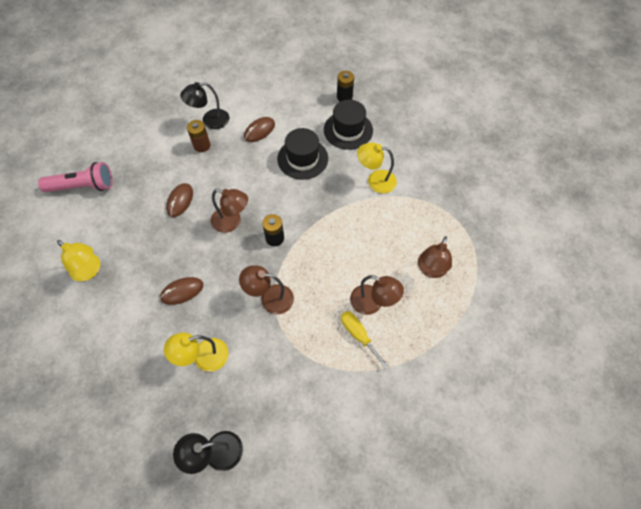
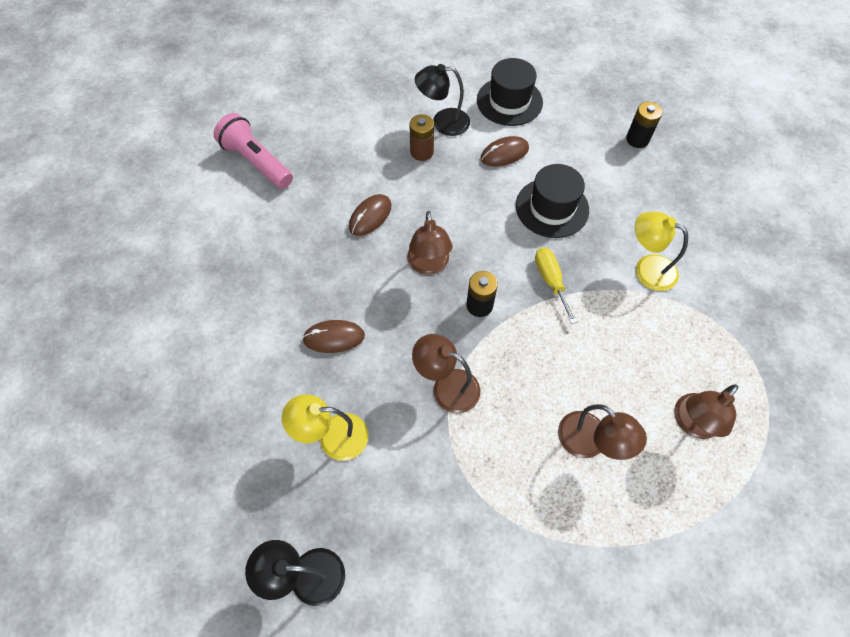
camera: 20 degrees right, 0 degrees up
pink flashlight [38,162,113,192] -> pink flashlight turned 150 degrees counterclockwise [214,113,293,189]
yellow lamp [57,240,100,281] -> none
brown lamp [211,189,248,233] -> brown lamp turned 45 degrees clockwise [407,211,452,275]
black hat [324,100,373,150] -> black hat moved to [477,58,543,126]
yellow screwdriver [341,311,389,368] -> yellow screwdriver moved to [535,248,577,324]

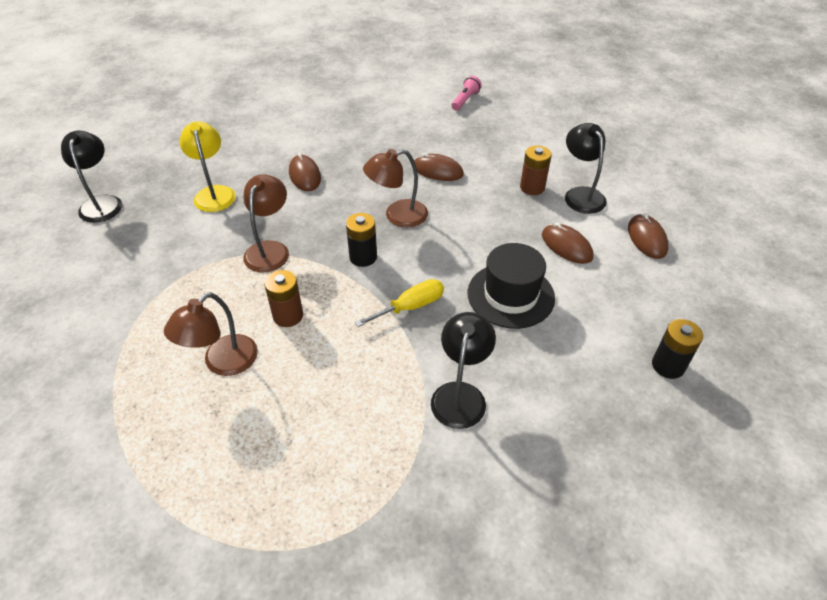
camera: 75 degrees right, 15 degrees down
pink flashlight [214,113,293,189] -> pink flashlight [451,76,482,111], size x0.54
black hat [477,58,543,126] -> brown mouse [628,213,669,259]
yellow lamp [635,212,688,291] -> black lamp [431,312,496,429]
brown lamp [674,384,738,439] -> none
none -> brown battery [264,270,303,327]

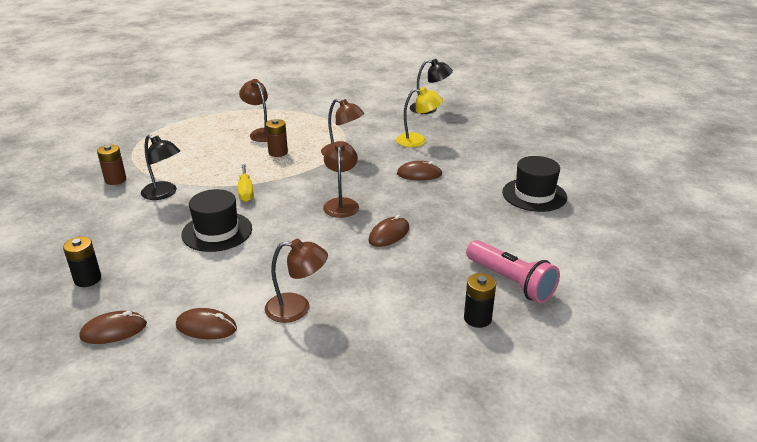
camera: 110 degrees right, 15 degrees down
black battery [346,213,377,267] -> black battery moved to [464,273,496,328]
pink flashlight [451,76,482,111] -> pink flashlight [466,240,560,303], size x1.84
brown battery [520,145,552,195] -> brown battery moved to [97,145,126,185]
brown mouse [542,223,593,264] -> brown mouse moved to [80,311,147,344]
black lamp [565,123,607,214] -> brown lamp [265,239,328,323]
none -> black hat [502,156,567,212]

